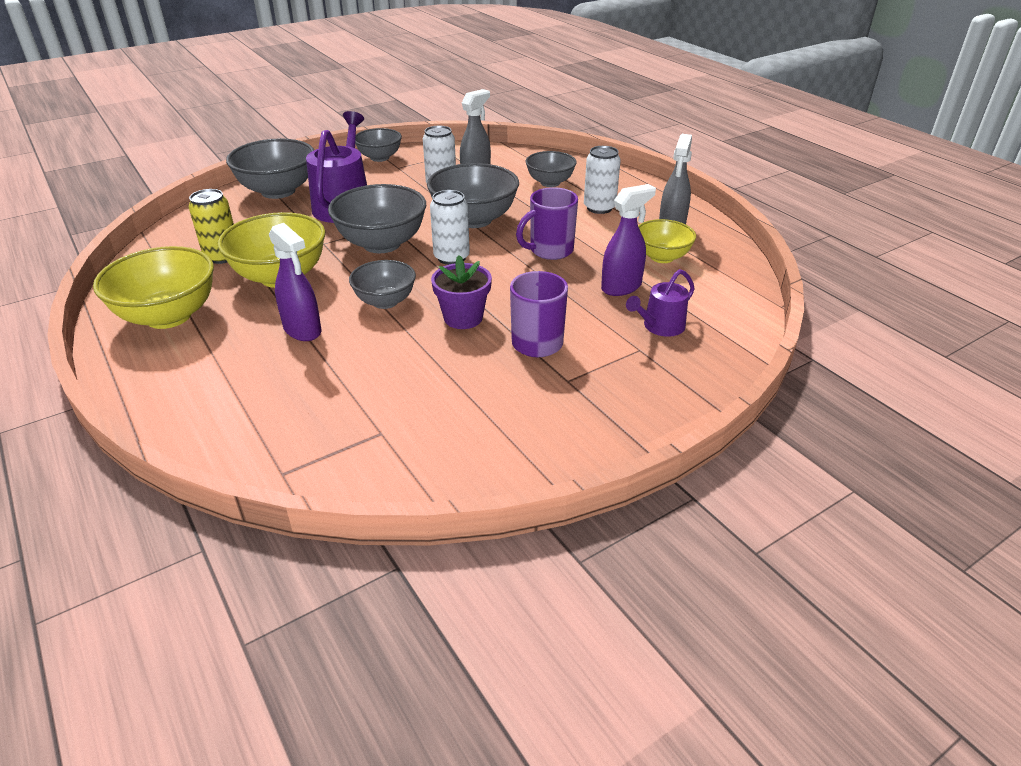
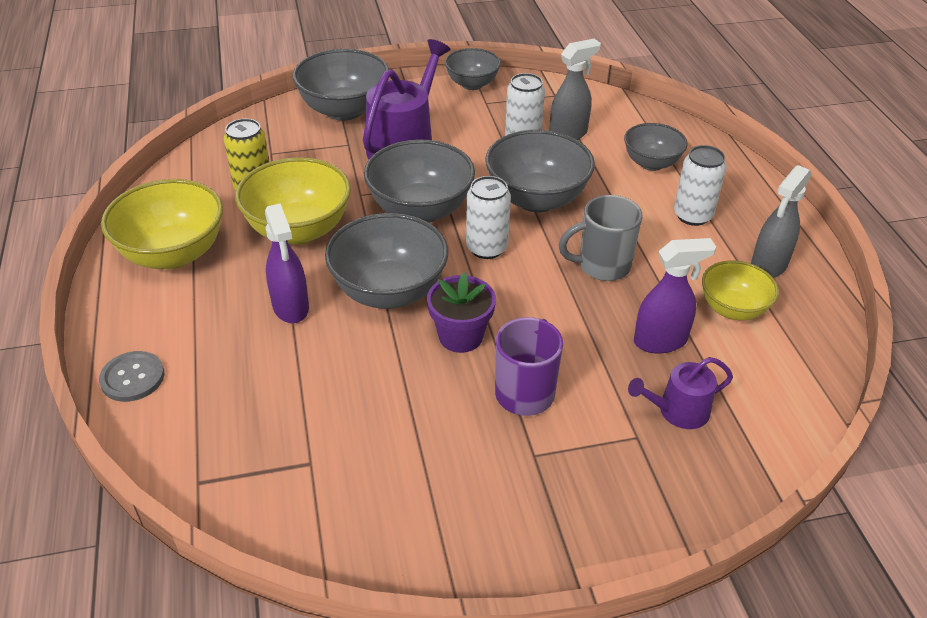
camera: 20 degrees right, 5 degrees up
grey bowl [349,260,416,309] -> grey bowl [325,213,448,309], size x1.63
purple mug [516,187,578,260] -> grey mug [559,195,642,281]
none -> grey button [99,351,164,402]

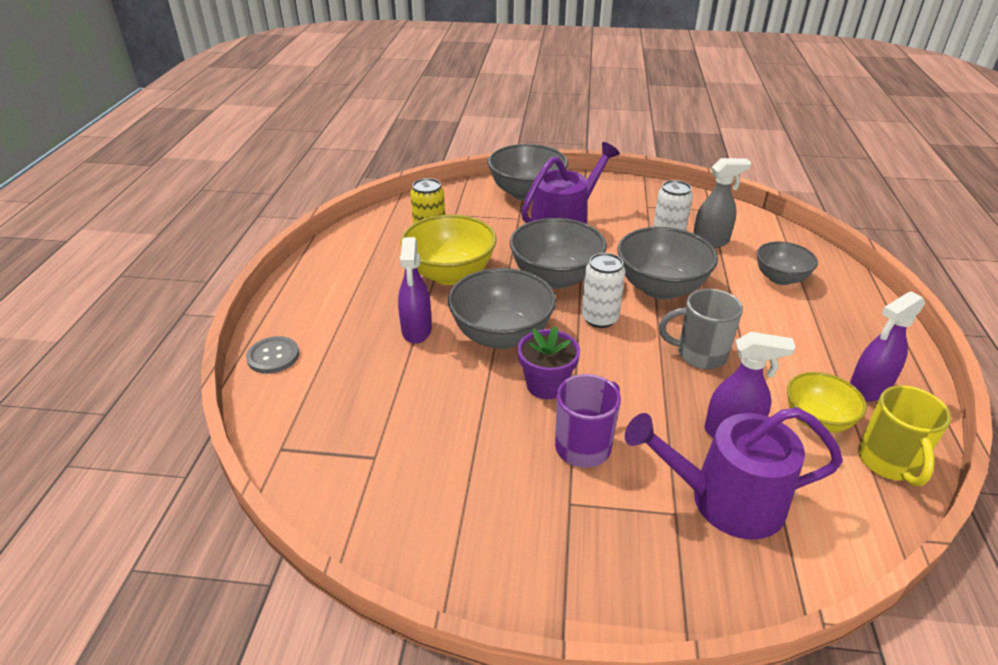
camera: 20 degrees right, 5 degrees down
yellow bowl [101,179,223,269] -> none
grey bowl [445,48,501,90] -> none
purple watering can [628,357,733,429] -> purple watering can [625,407,843,540], size x1.82
white can [674,145,726,226] -> none
grey spray bottle [751,165,811,278] -> purple spray bottle [850,291,925,402]
none -> yellow mug [858,385,951,486]

